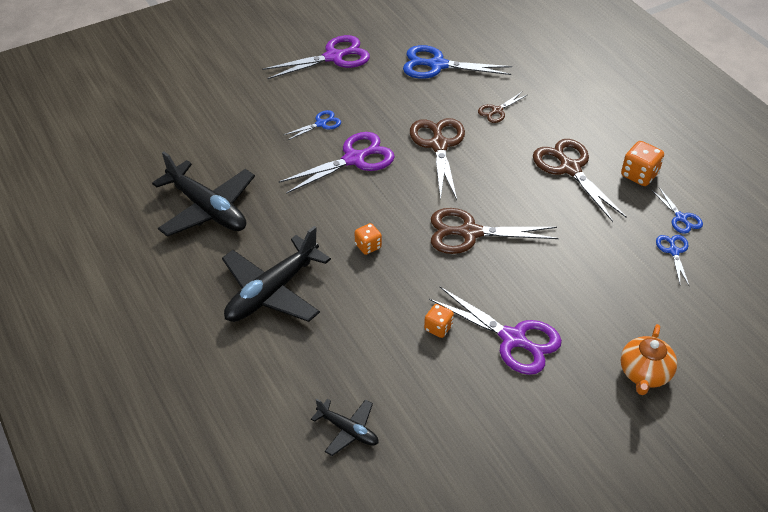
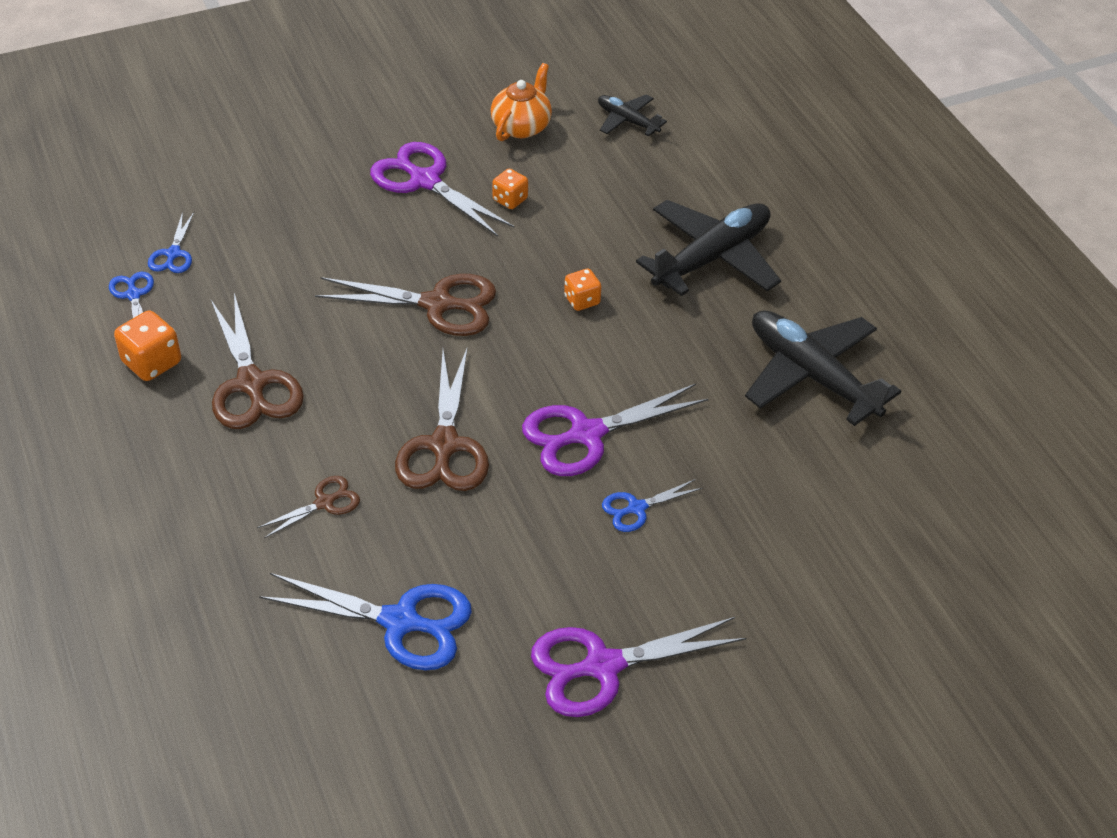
camera: 175 degrees left, 0 degrees up
orange teapot [621,324,677,395] -> orange teapot moved to [491,63,552,141]

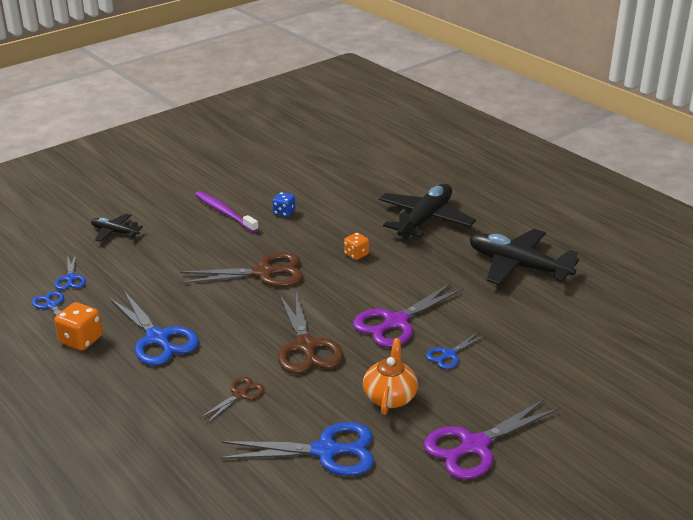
camera: 15 degrees left, 15 degrees down
brown scissors [211,293,304,429] -> blue scissors [109,291,199,366]
purple scissors [370,142,514,237] -> purple toothbrush [195,191,259,232]
orange teapot [491,63,552,141] -> orange teapot moved to [363,338,418,415]
orange dice [493,169,528,209] -> blue dice [273,192,295,217]
black plane [598,94,667,136] -> black plane moved to [91,214,143,242]

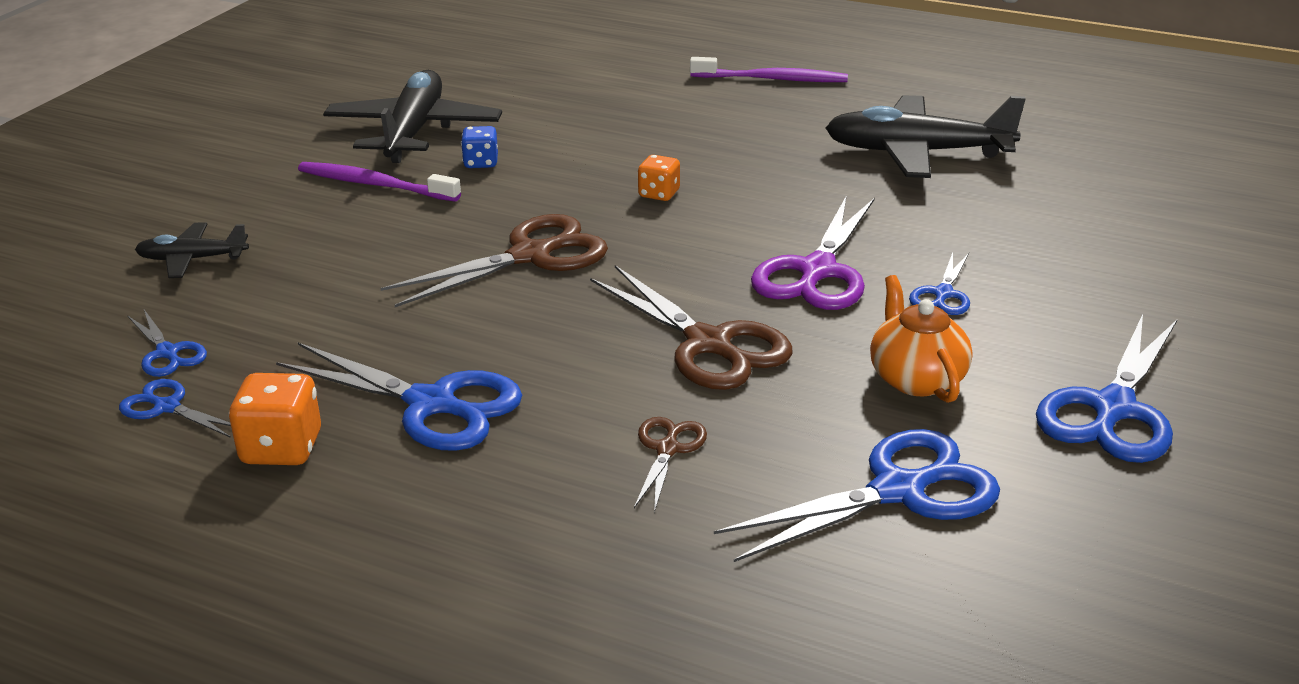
camera: 25 degrees left, 0 degrees up
black plane [379,184,476,239] -> black plane moved to [323,70,502,163]
purple scissors [424,399,559,480] -> blue scissors [1036,314,1177,463]
none -> purple toothbrush [690,57,848,82]

